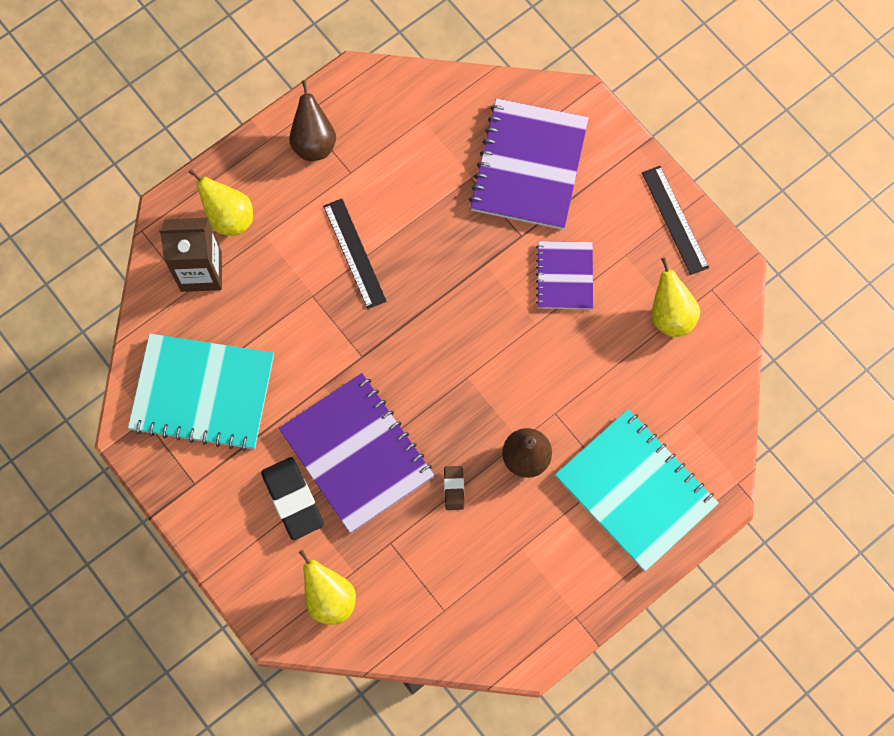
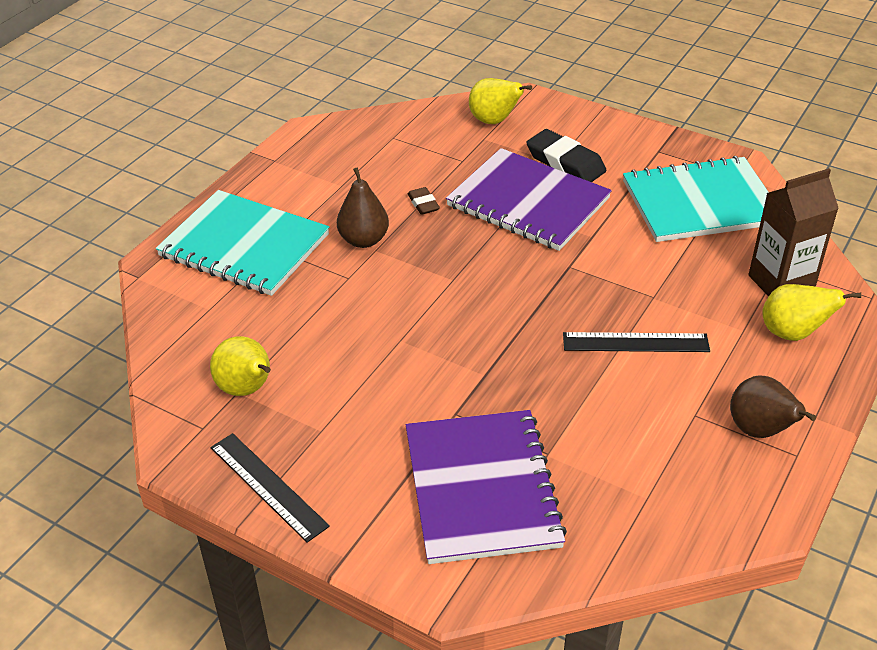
camera: 160 degrees right, 30 degrees down
black ruler [323,199,387,309] -> black ruler turned 45 degrees counterclockwise [563,332,710,352]
purple notebook [536,241,593,309] -> none

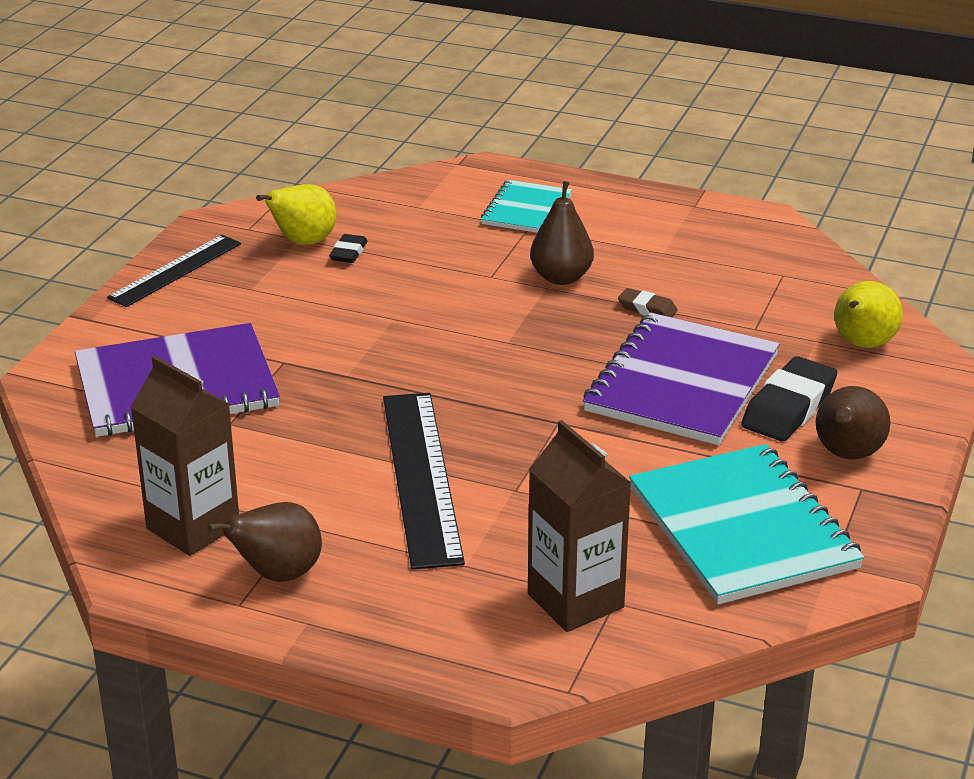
camera: 80 degrees right, 10 degrees down
turquoise notebook [156,190,329,296] -> turquoise notebook [481,180,572,233], size x0.56
brown eraser [407,187,440,215] -> brown eraser turned 60 degrees clockwise [618,288,678,317]
black ruler [563,332,710,352] -> black ruler [383,393,465,570], size x1.54
yellow pear [762,284,861,341] -> none
none -> brown carton [131,356,239,556]
none -> black eraser [329,234,367,263]
none -> brown pear [816,386,890,459]

